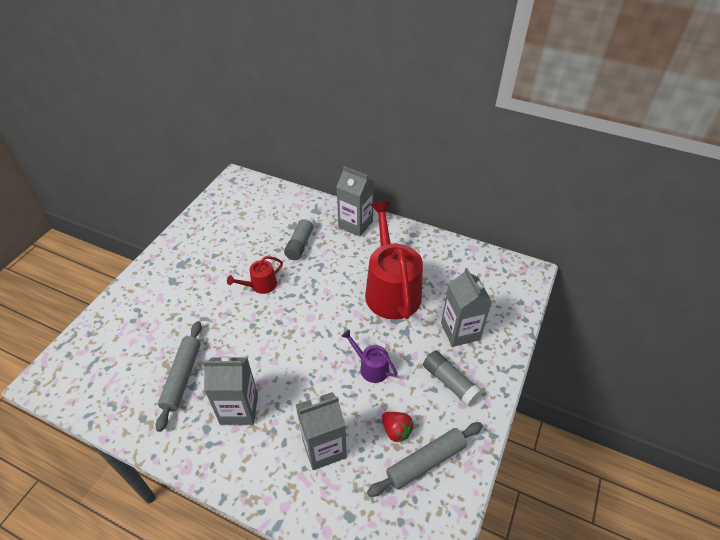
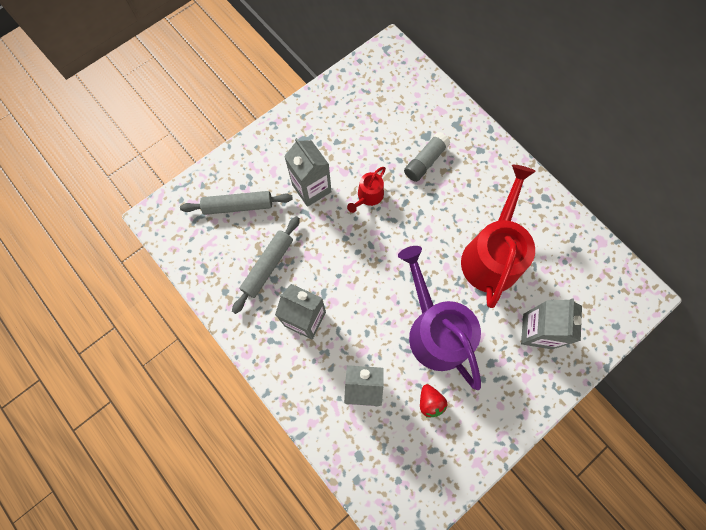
camera: 25 degrees right, 25 degrees up
red watering can [227,256,283,294] -> red watering can turned 45 degrees counterclockwise [347,167,386,213]
grey carton [337,166,374,237] -> grey carton moved to [284,138,331,207]
purple watering can [341,330,398,383] -> purple watering can [398,246,481,390], size x2.17
grey rolling pin [367,422,483,497] -> grey rolling pin moved to [180,191,293,215]
grey glue stick [423,351,482,406] -> none

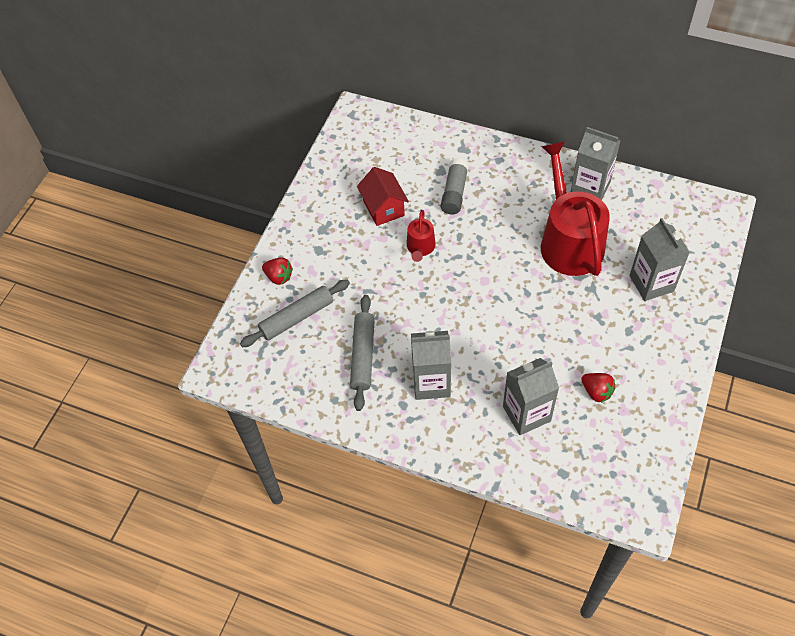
camera: 25 degrees left, 15 degrees down
grey carton [284,138,331,207] -> grey carton moved to [571,127,621,200]
purple watering can [398,246,481,390] -> none
none -> red strawberry [262,257,293,285]
none -> red house [357,167,409,226]

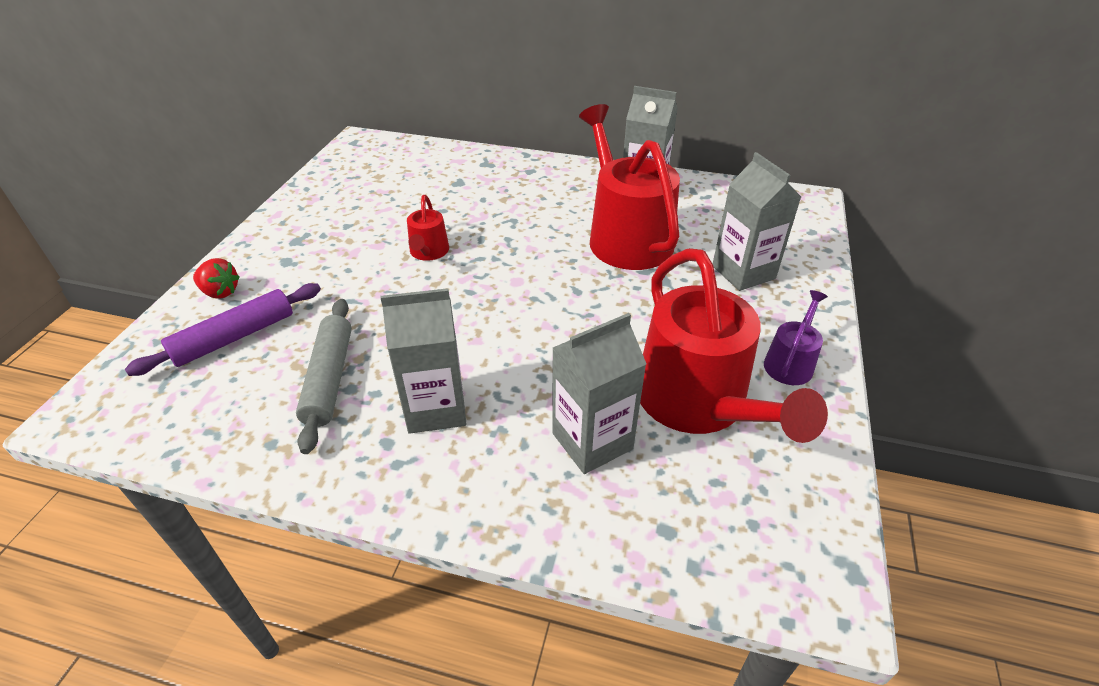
camera: 10 degrees left, 15 degrees down
grey rolling pin [240,279,350,347] -> purple rolling pin [125,283,321,376]
red house [357,167,409,226] -> none
grey glue stick [441,158,469,215] -> none
red strawberry [581,373,615,403] -> red watering can [640,248,828,443]
none -> purple watering can [764,290,828,385]

